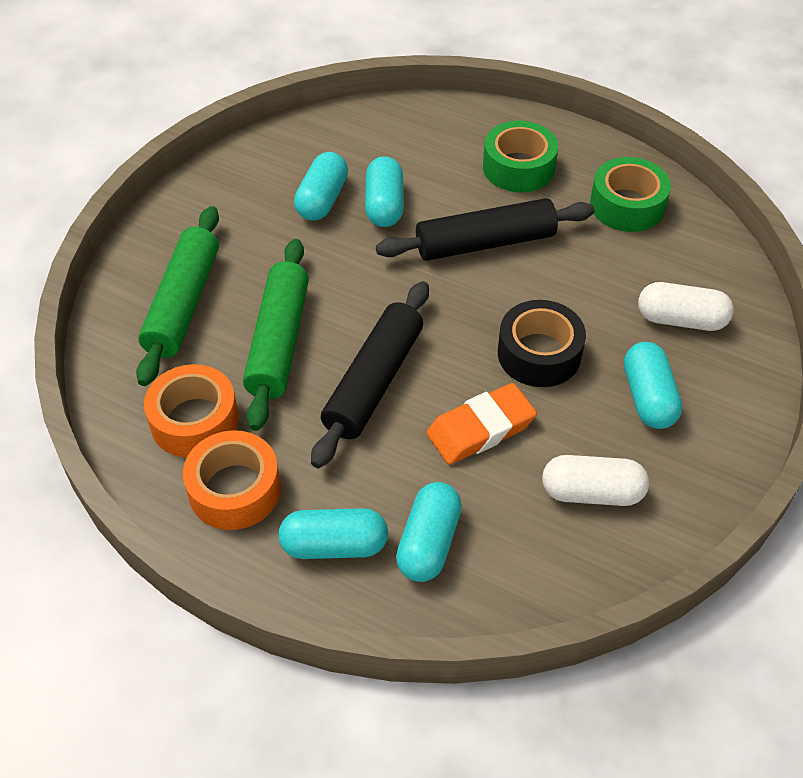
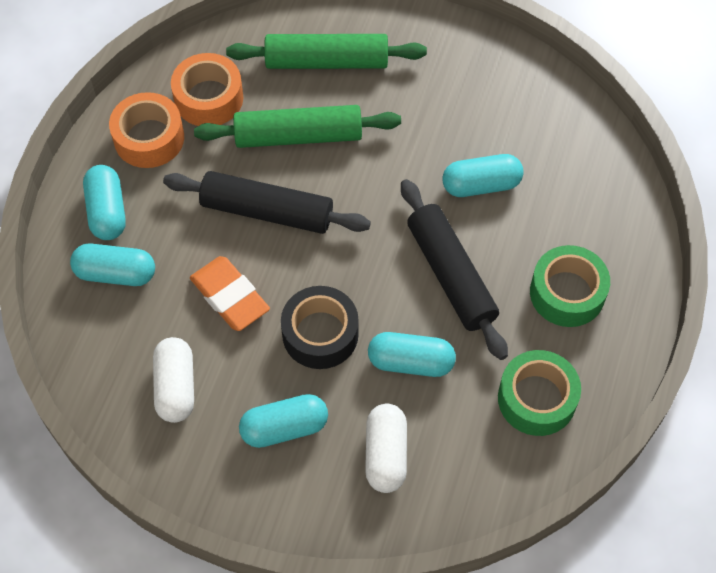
camera: 80 degrees right, 10 degrees up
turquoise capsule [294,152,348,221] -> turquoise capsule moved to [368,332,456,377]

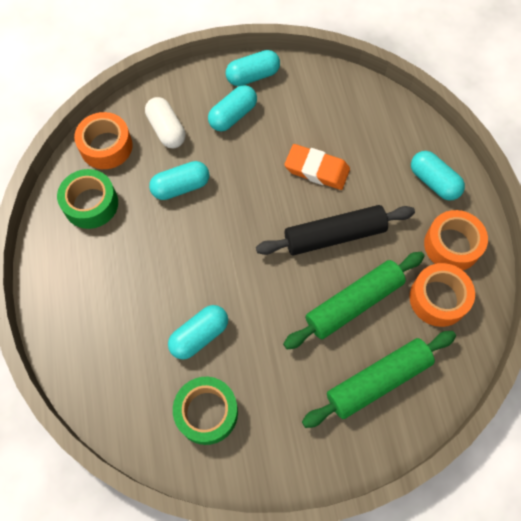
camera: 150 degrees right, 5 degrees up
turquoise capsule [70,244,155,286] -> turquoise capsule moved to [226,50,280,86]
white capsule [153,337,194,423] -> none
black tape [281,286,359,369] -> none
black rolling pin [401,179,508,360] -> none
green tape [530,245,610,327] -> green tape moved to [173,377,238,445]
none -> orange tape [74,112,133,169]

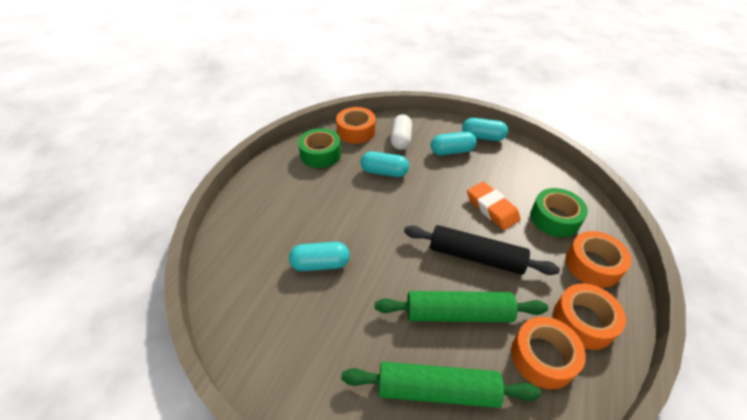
camera: 35 degrees right, 20 degrees down
green tape [173,377,238,445] -> green tape moved to [530,188,588,237]
turquoise capsule [411,151,465,201] -> orange tape [565,231,632,288]

